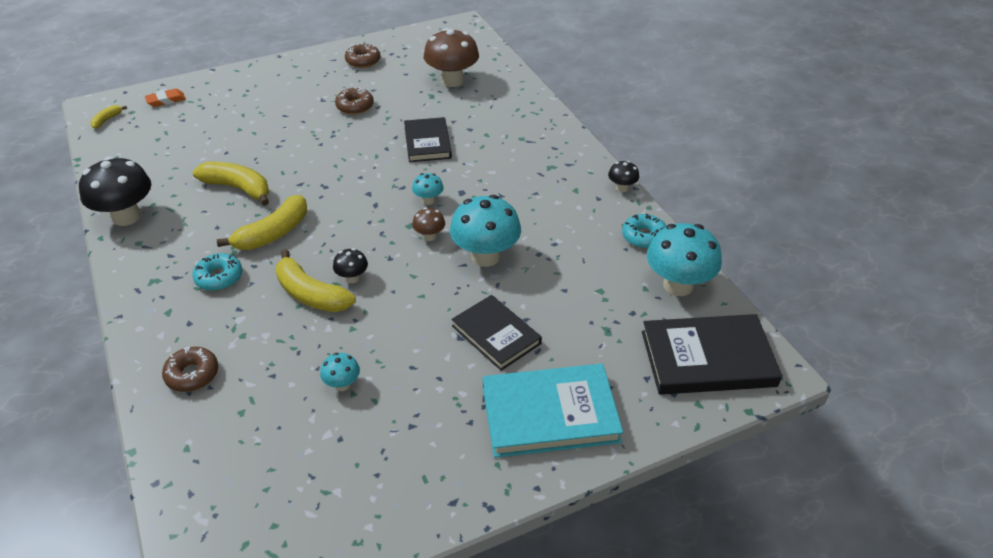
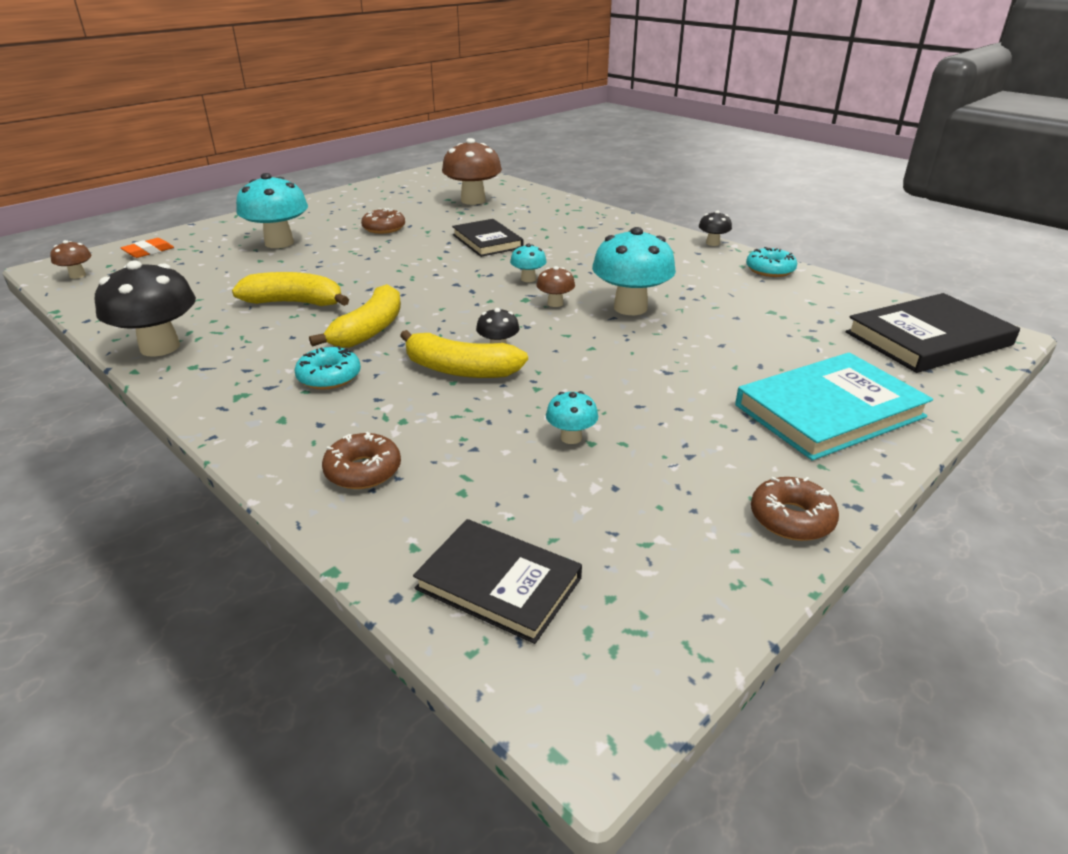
camera: 20 degrees left, 10 degrees down
yellow banana [90,105,127,129] -> brown mushroom [50,240,92,279]
brown donut [345,43,381,68] -> brown donut moved to [751,477,839,541]
black book [451,295,542,371] -> black book moved to [413,519,582,644]
turquoise mushroom [647,223,722,296] -> turquoise mushroom moved to [236,173,308,248]

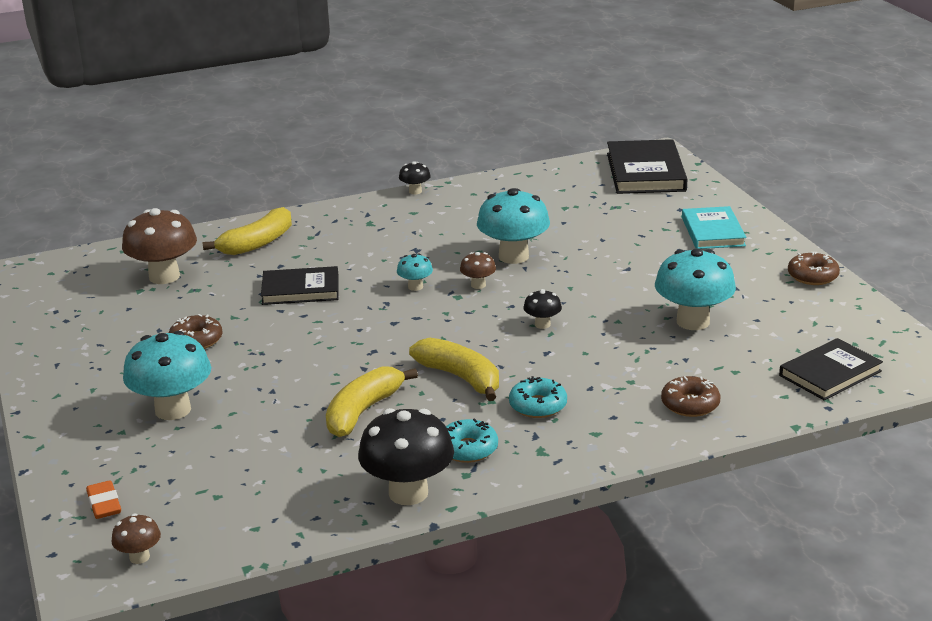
camera: 65 degrees left, 5 degrees down
yellow banana [400,330,528,378] -> yellow banana moved to [203,207,292,255]
turquoise mushroom [546,391,598,444] -> turquoise mushroom [655,248,736,330], size x2.08
turquoise book [735,352,933,461] -> turquoise book [682,206,746,249], size x0.67
turquoise donut [746,247,797,277] -> turquoise donut moved to [446,418,498,463]

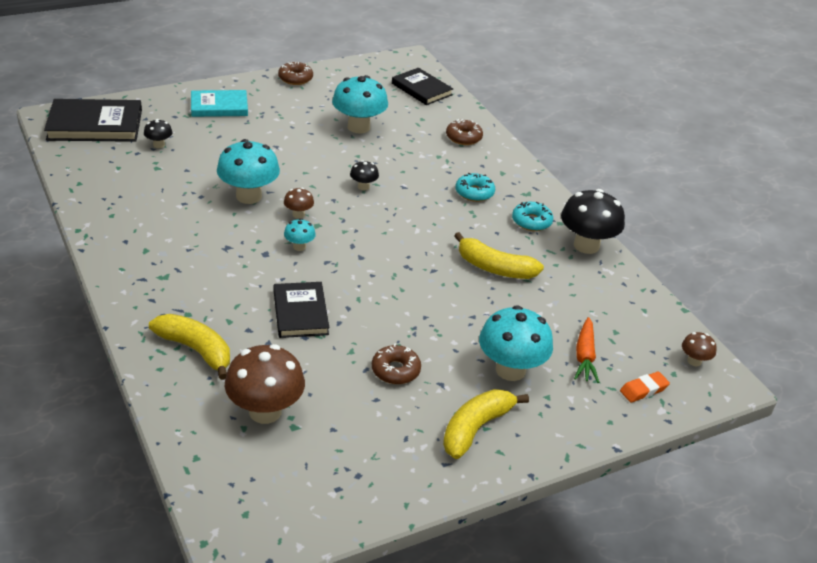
camera: 100 degrees left, 10 degrees up
black mushroom [399,161,431,195] -> black mushroom moved to [144,119,172,148]
yellow banana [409,338,499,401] -> yellow banana moved to [443,389,529,459]
none -> orange carrot [574,317,599,383]

